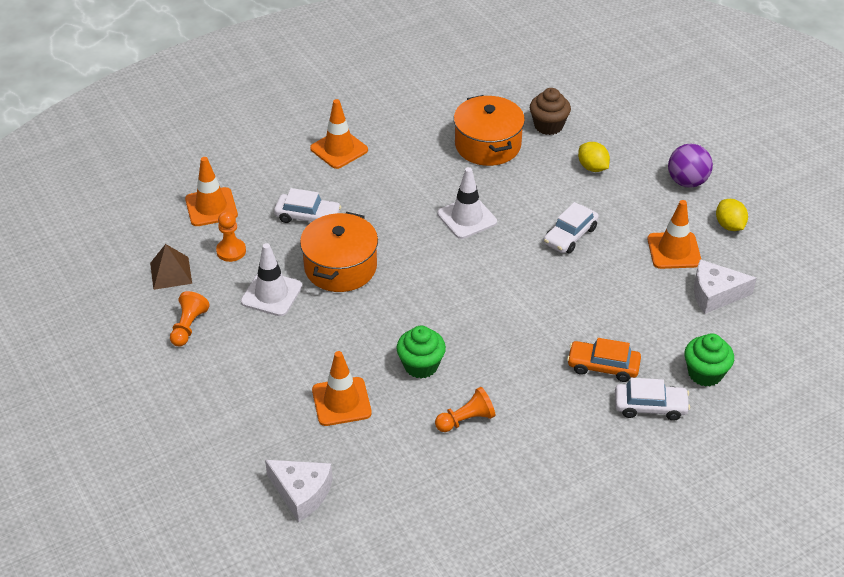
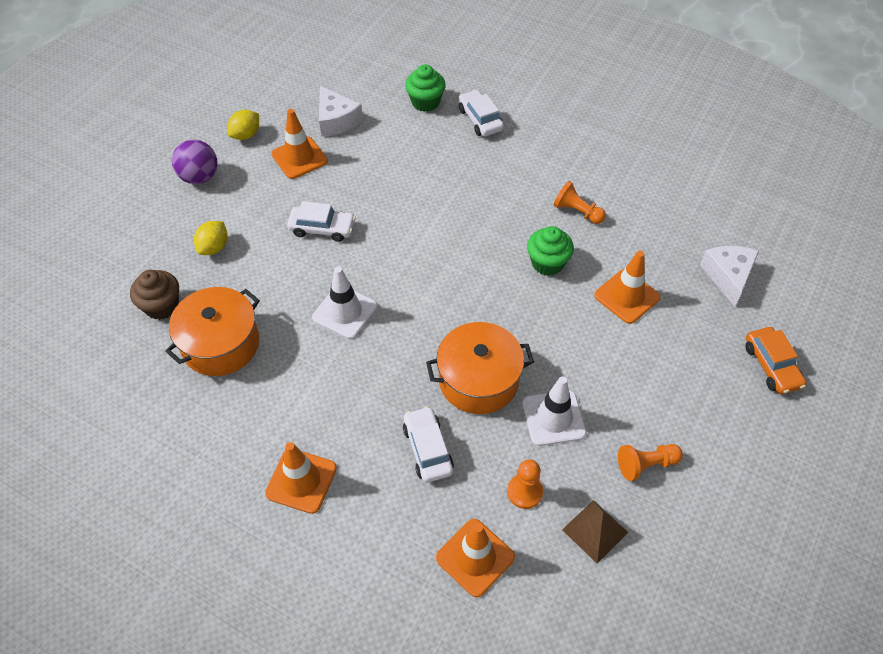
camera: 120 degrees left, 10 degrees up
orange car [567,338,641,382] -> orange car moved to [745,327,806,394]

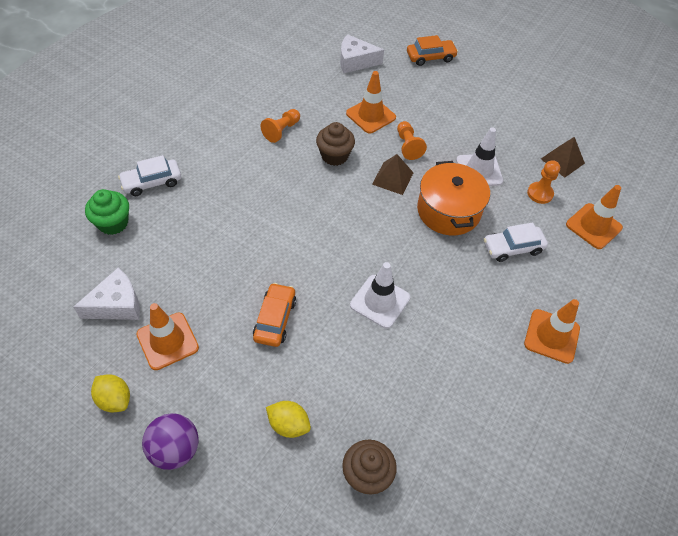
camera: 90 degrees left, 0 degrees up
orange pot [165,287,260,376] -> none
white car [287,201,356,242] -> orange car [253,283,296,347]
green cupcake [527,226,574,276] -> brown cupcake [316,122,355,166]
orange pawn [618,444,683,481] -> orange pawn moved to [397,121,427,160]
none -> brown pyramid [372,154,414,195]

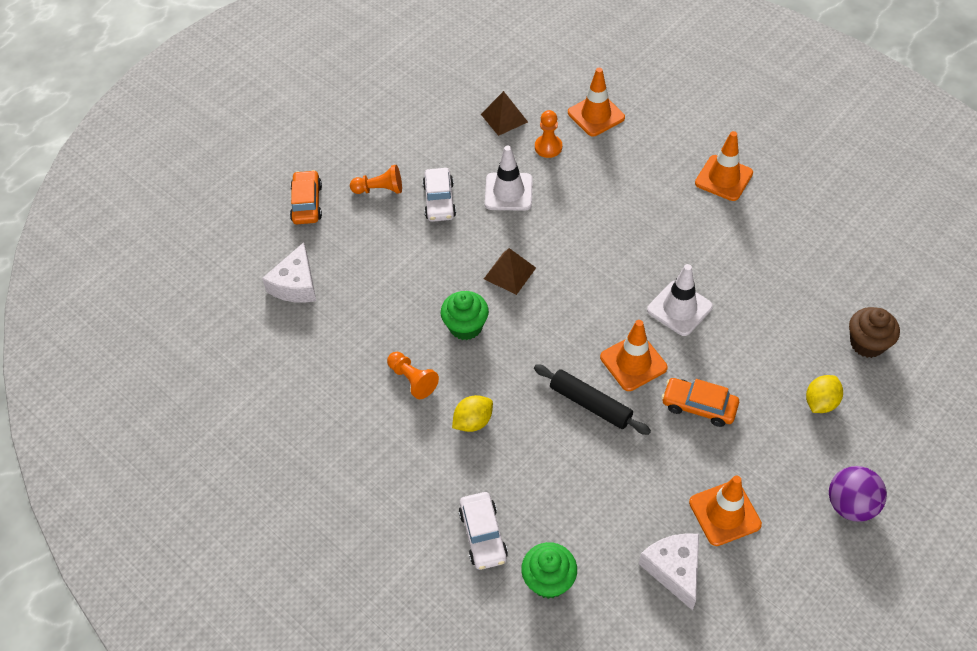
camera: 75 degrees left, 0 degrees up
yellow lemon [91,374,130,412] -> yellow lemon moved to [452,395,493,432]
brown cupcake [316,122,355,166] -> green cupcake [441,291,489,340]
orange traffic cone [346,71,396,134] -> orange traffic cone moved to [600,320,668,391]
orange pawn [397,121,427,160] -> orange pawn moved to [350,165,402,194]
orange pot [417,161,490,235] -> none
white car [484,222,548,262] -> white car moved to [423,168,456,222]
none -> black rolling pin [534,364,651,435]

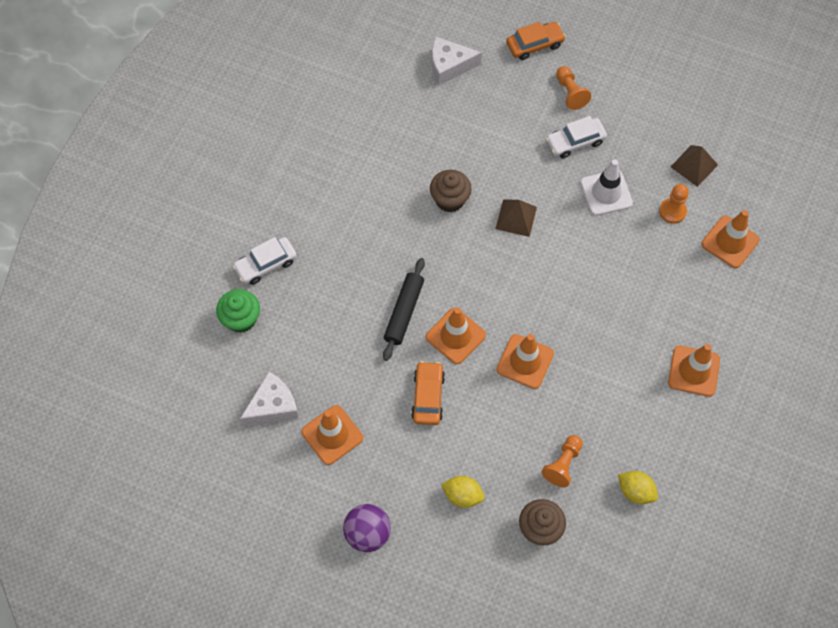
camera: 70 degrees right, 10 degrees up
orange pawn [387,352,439,399] -> orange pawn moved to [542,435,583,487]
green cupcake [441,291,489,340] -> brown cupcake [430,170,472,212]
yellow lemon [452,395,493,432] -> yellow lemon moved to [618,471,658,504]
white traffic cone [647,264,713,336] -> orange traffic cone [497,334,554,389]

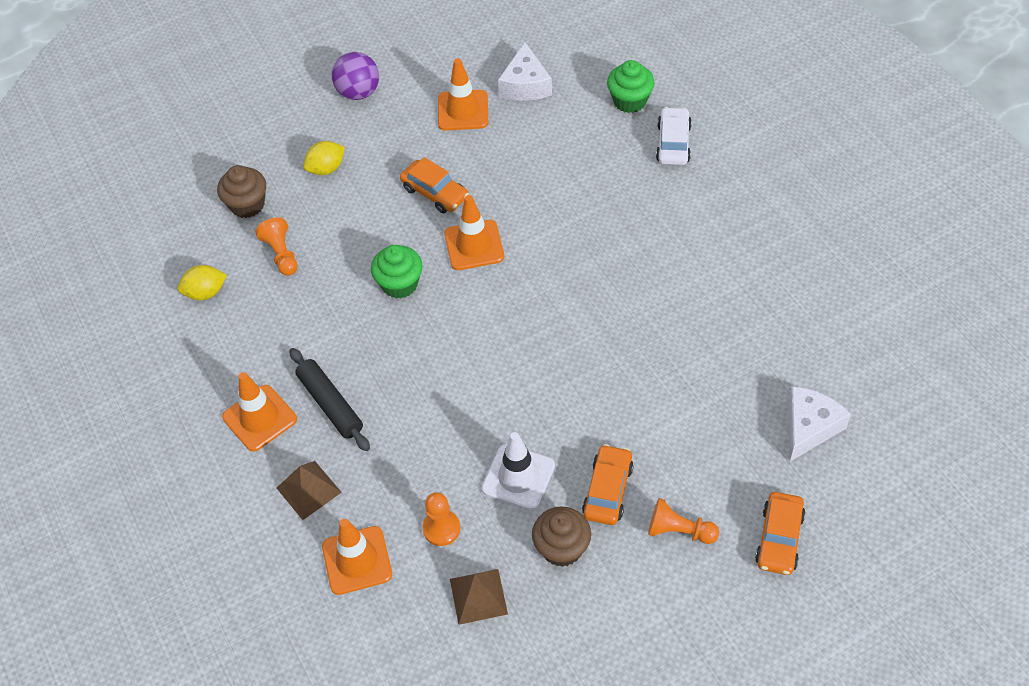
camera: 130 degrees right, 10 degrees down
black rolling pin [383,258,425,361] -> black rolling pin moved to [289,348,370,451]
brown cupcake [430,170,472,212] -> brown cupcake moved to [532,507,591,567]
brown pyramid [496,199,537,237] -> brown pyramid moved to [277,461,342,520]
orange traffic cone [497,334,554,389] -> green cupcake [371,245,422,299]
white car [546,116,607,158] -> orange car [582,444,634,525]

